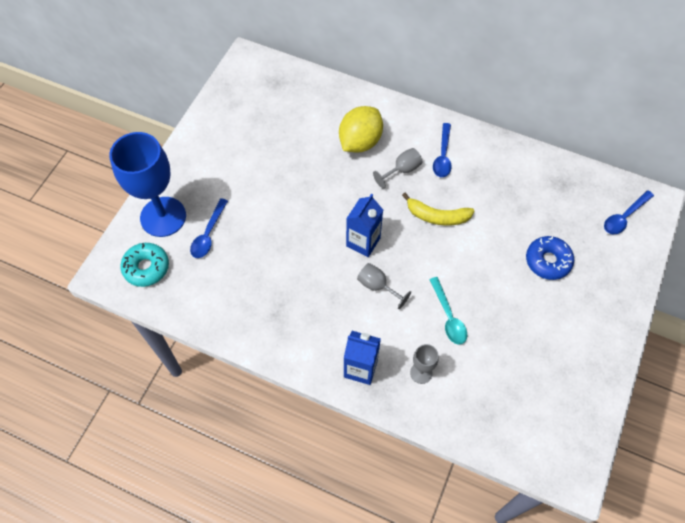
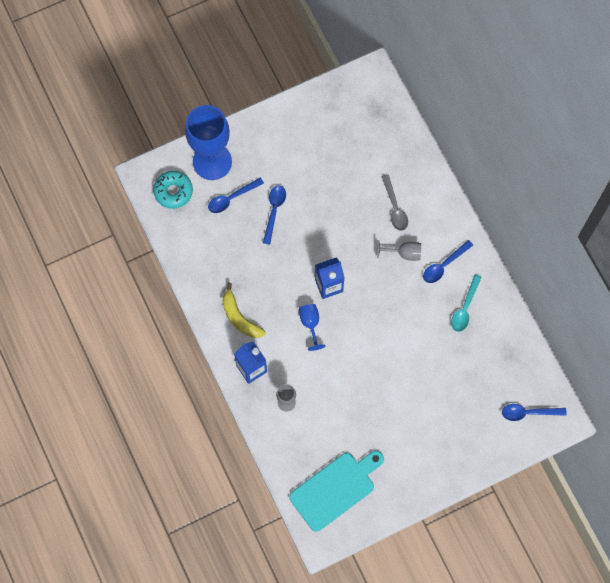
camera: 40 degrees right, 10 degrees up
yellow lemon [339,106,383,153] -> grey spoon [381,174,408,231]
grey goblet [357,263,411,309] -> blue goblet [299,304,325,351]
yellow banana [402,193,474,226] -> yellow banana moved to [223,283,266,338]
turquoise spoon [429,277,467,345] -> turquoise spoon moved to [451,274,482,332]
blue donut [526,236,574,280] -> none
none -> blue spoon [263,185,286,245]
none -> turquoise cutting board [289,451,384,532]

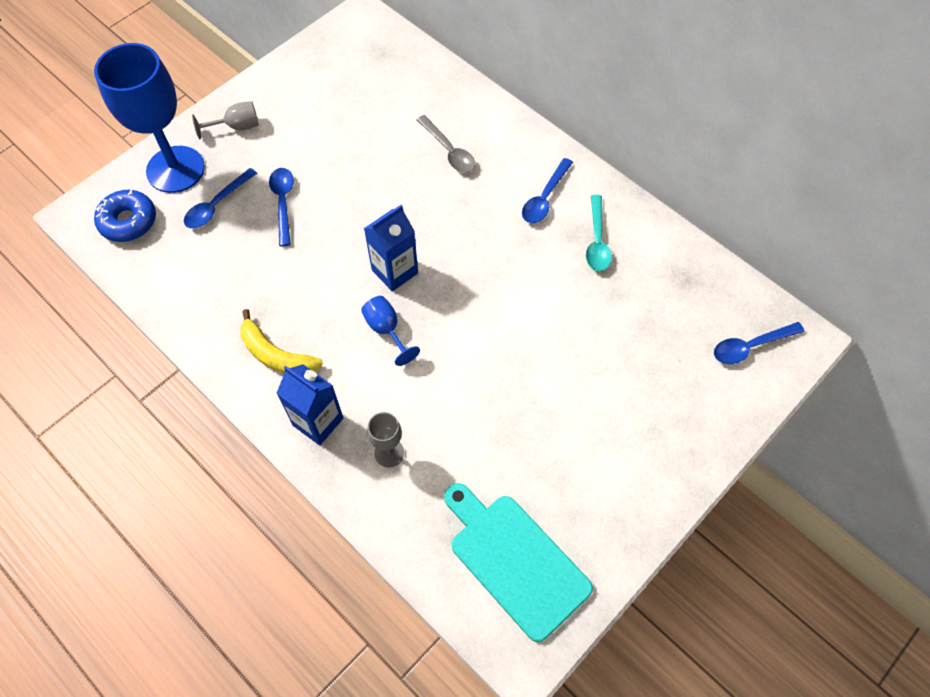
camera: 20 degrees left, 10 degrees down
turquoise donut [153,171,193,209] -> blue donut [94,190,156,242]
turquoise cutting board [289,451,384,532] -> turquoise cutting board turned 75 degrees counterclockwise [444,483,593,642]
grey goblet [377,240,421,261] -> grey goblet moved to [192,101,259,139]

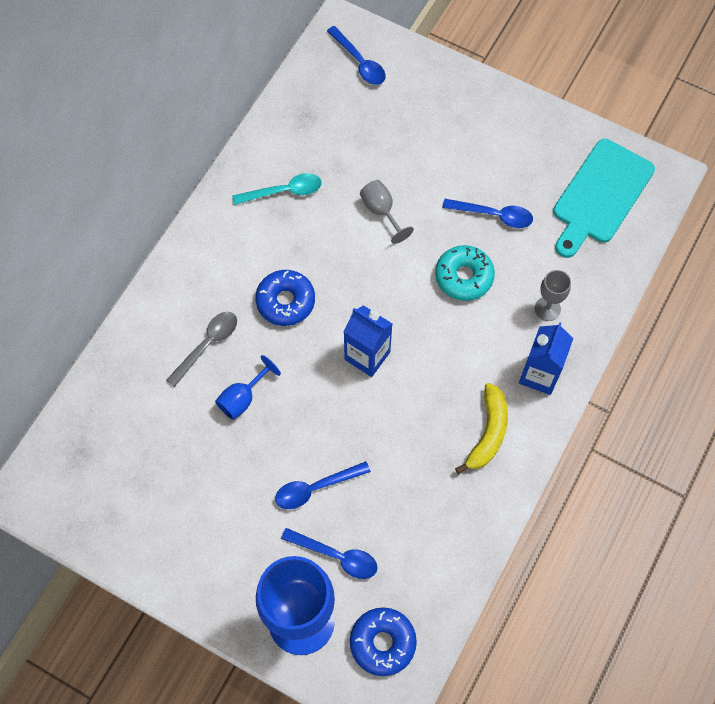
camera: 105 degrees left, 5 degrees up
grey goblet [192,101,259,139] -> grey goblet moved to [360,180,414,244]
blue goblet [361,296,420,366] -> blue goblet moved to [215,355,281,420]
blue spoon [522,158,573,223] -> blue spoon moved to [442,199,533,228]
none -> blue donut [255,270,315,326]
none -> turquoise donut [435,245,495,301]

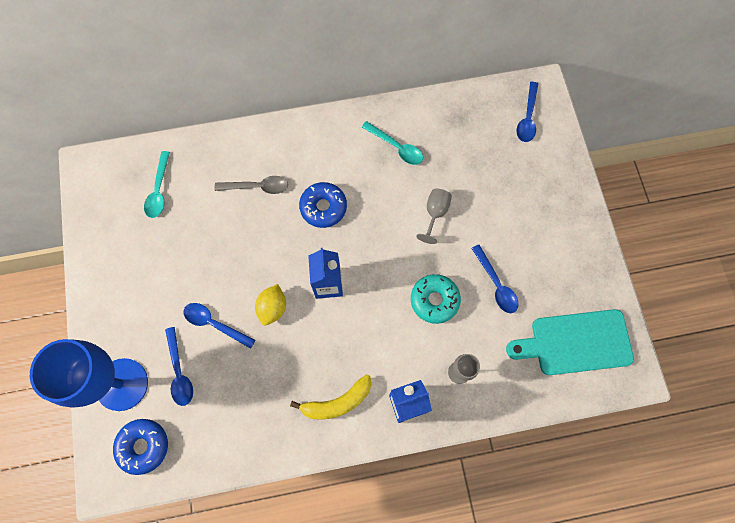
camera: 50 degrees right, 5 degrees up
blue goblet [215,355,281,420] -> none
none -> turquoise spoon [144,151,170,218]
none -> yellow lemon [255,284,286,325]

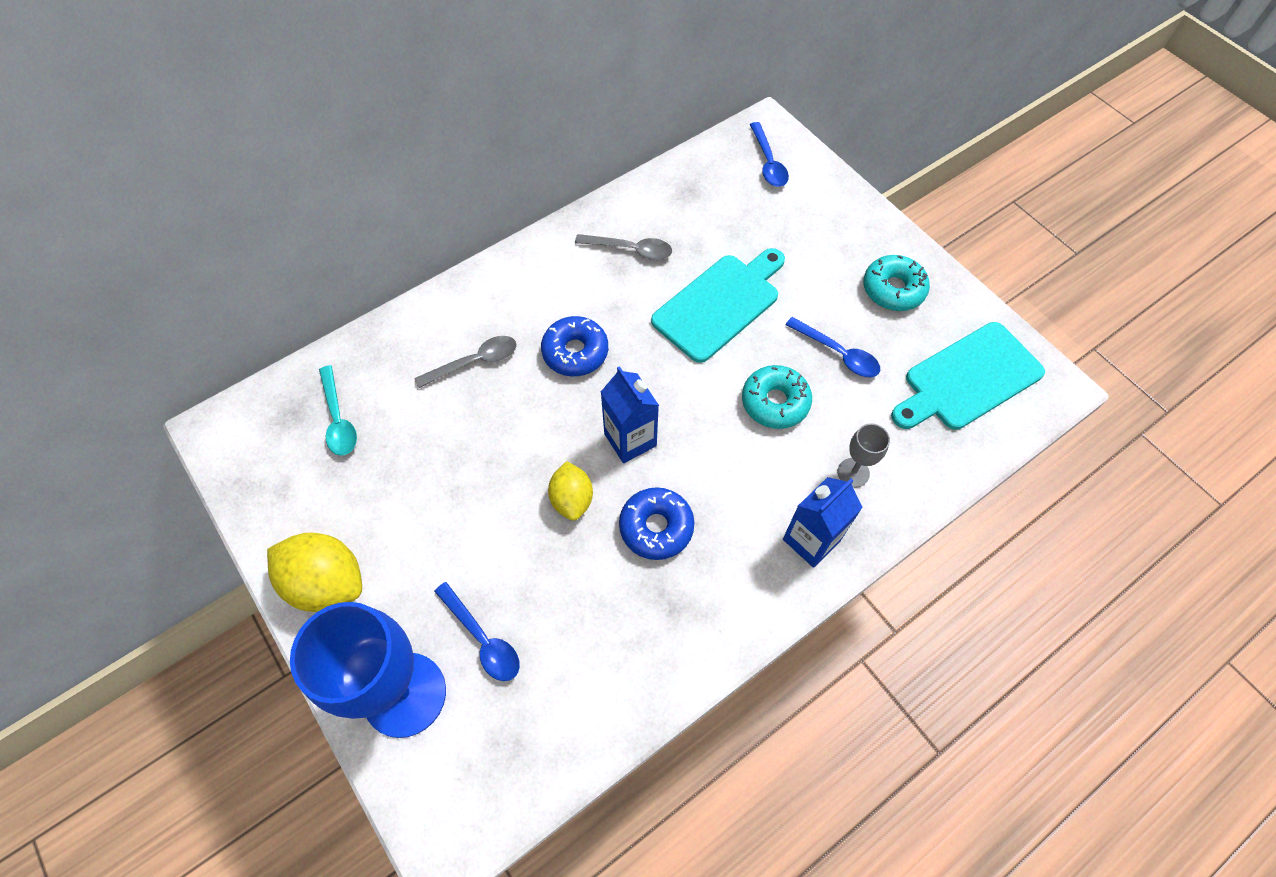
camera: 25 degrees left, 10 degrees down
blue donut [113,419,168,475] -> blue donut moved to [619,487,694,560]
blue spoon [183,303,255,349] -> none
yellow banana [290,374,371,420] -> none
turquoise spoon [362,121,423,165] -> grey spoon [575,234,672,260]
grey goblet [416,189,452,244] -> turquoise cutting board [651,248,785,363]
none -> yellow lemon [267,533,362,612]
none -> turquoise donut [863,255,930,311]

